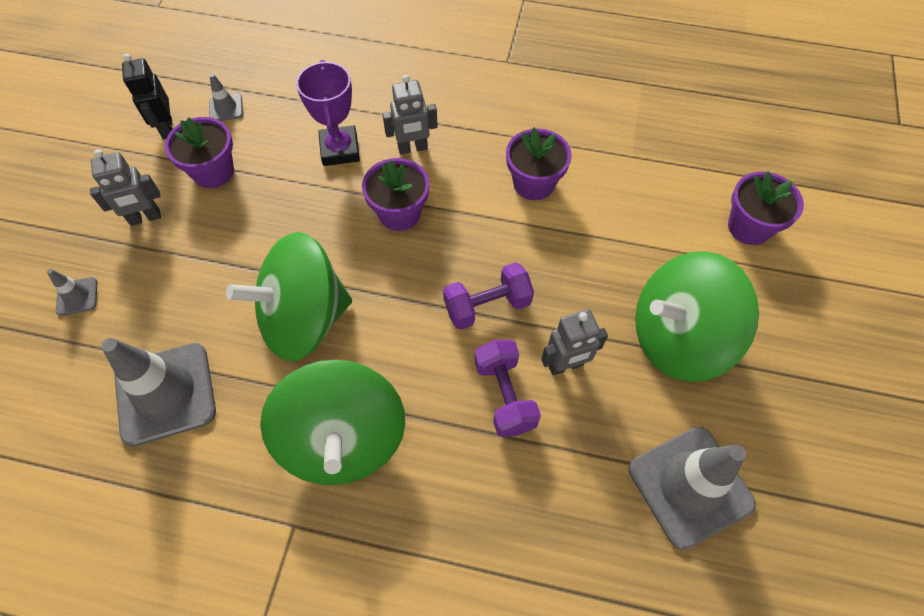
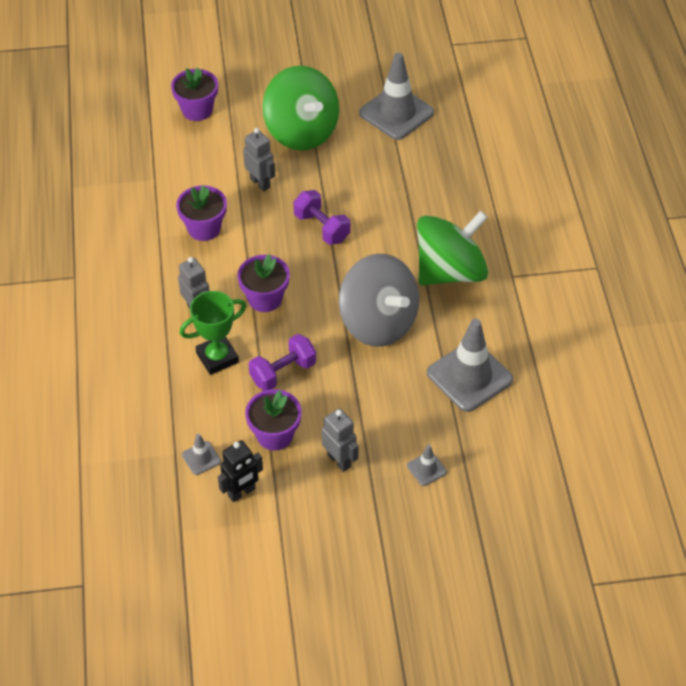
camera: 110 degrees left, 10 degrees down
green spinning top [226,232,352,361] -> grey spinning top [339,254,419,347]
purple trophy [296,60,360,166] -> green trophy [180,291,246,375]
purple dumbbell [474,340,541,437] -> purple dumbbell moved to [249,334,316,391]
grey robot [541,309,608,376] -> grey robot moved to [243,128,275,192]

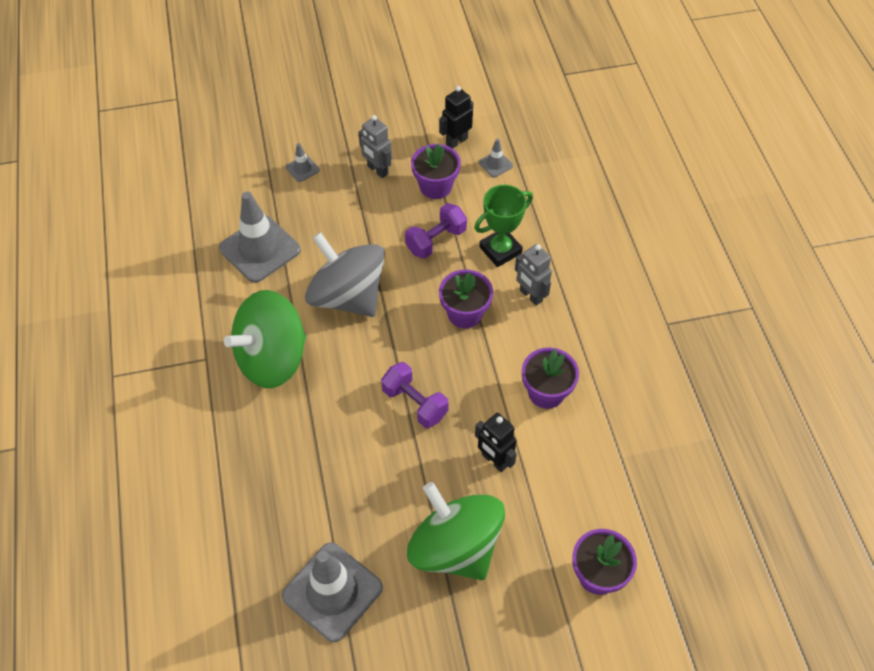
camera: 175 degrees right, 5 degrees up
grey robot [243,128,275,192] -> black robot [475,413,517,472]

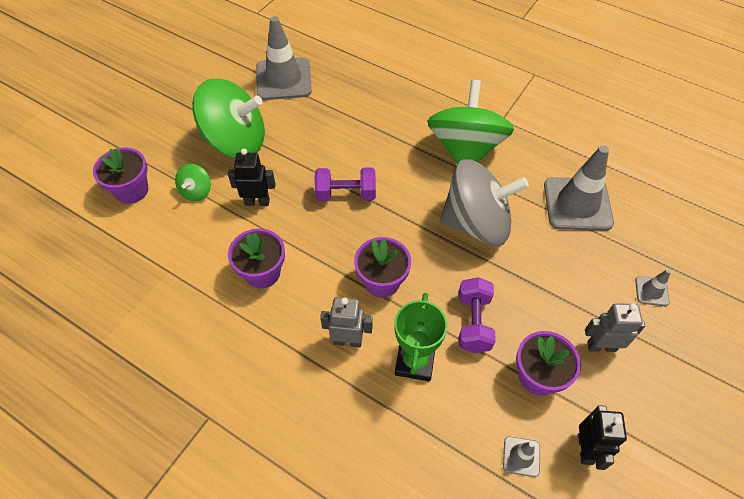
camera: 135 degrees right, 0 degrees up
none -> green spinning top [175,164,211,202]

